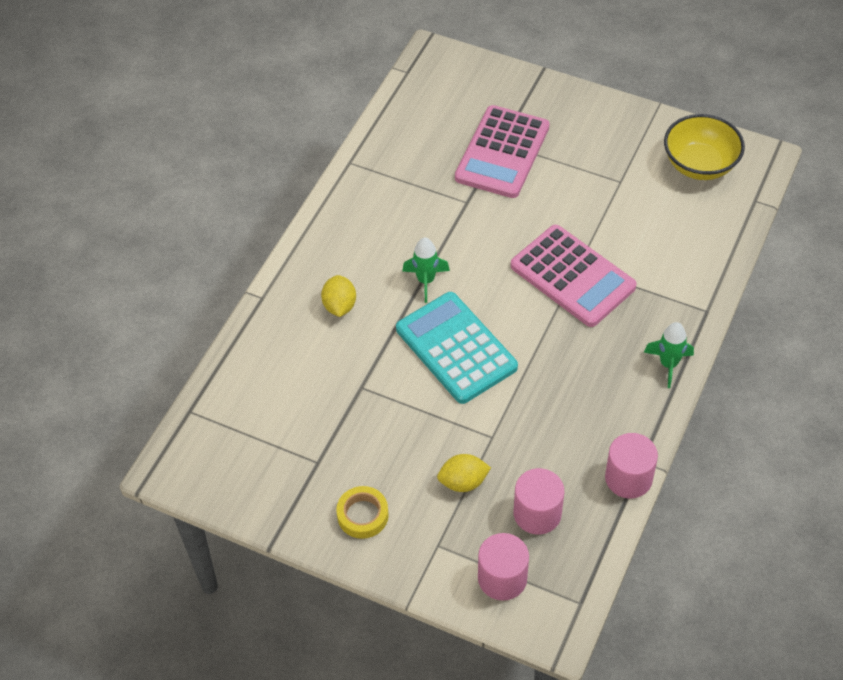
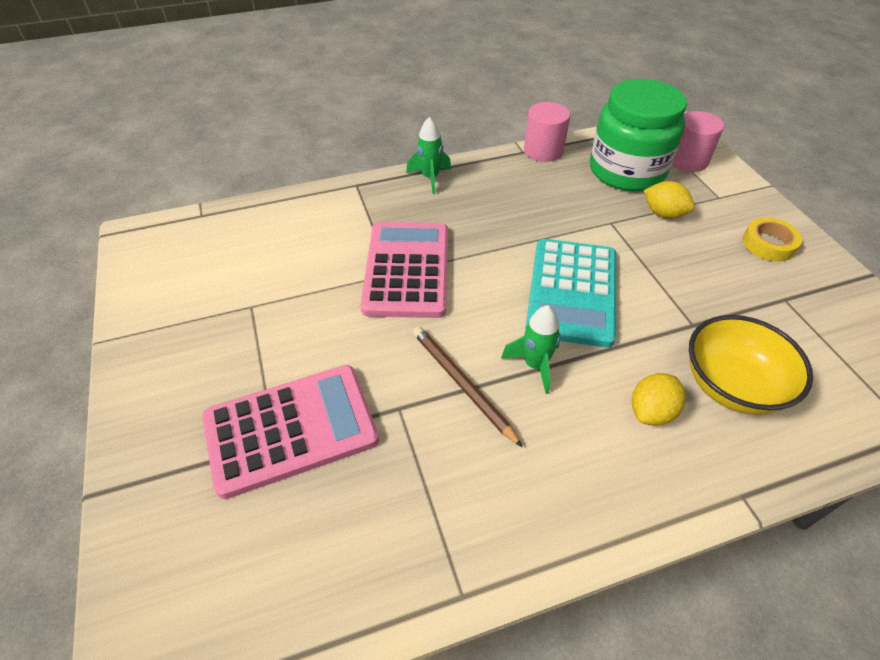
camera: 135 degrees left, 5 degrees down
pink cylinder [514,468,564,535] -> green jar [590,79,687,191]
yellow bowl [664,114,745,180] -> yellow bowl moved to [689,315,813,414]
none -> brown pencil [413,327,522,447]

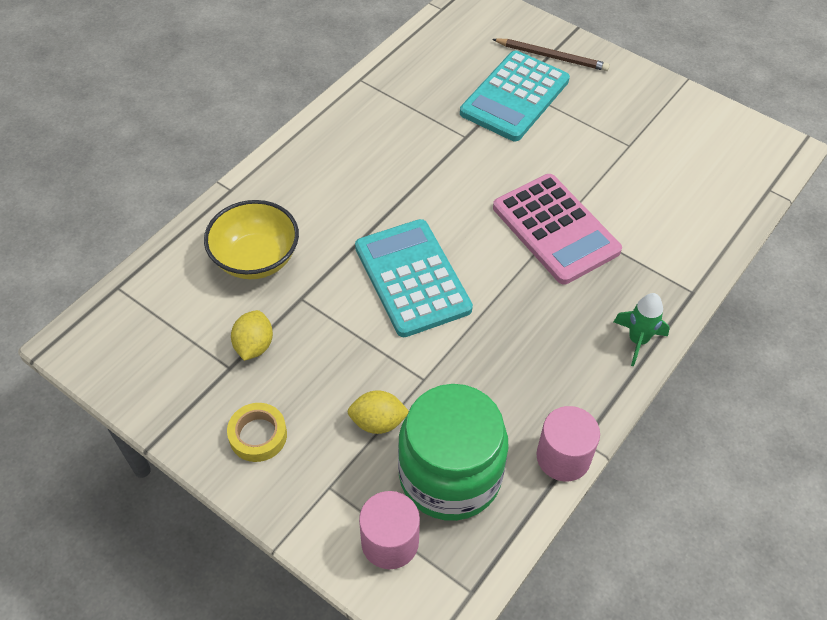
camera: 145 degrees right, 5 degrees up
pink calculator [202,365,379,499] -> turquoise calculator [460,50,570,141]
brown pencil [413,327,522,447] -> brown pencil moved to [492,39,610,71]
green rocket [501,305,561,394] -> none
yellow lemon [632,373,686,426] -> yellow lemon moved to [231,310,273,361]

